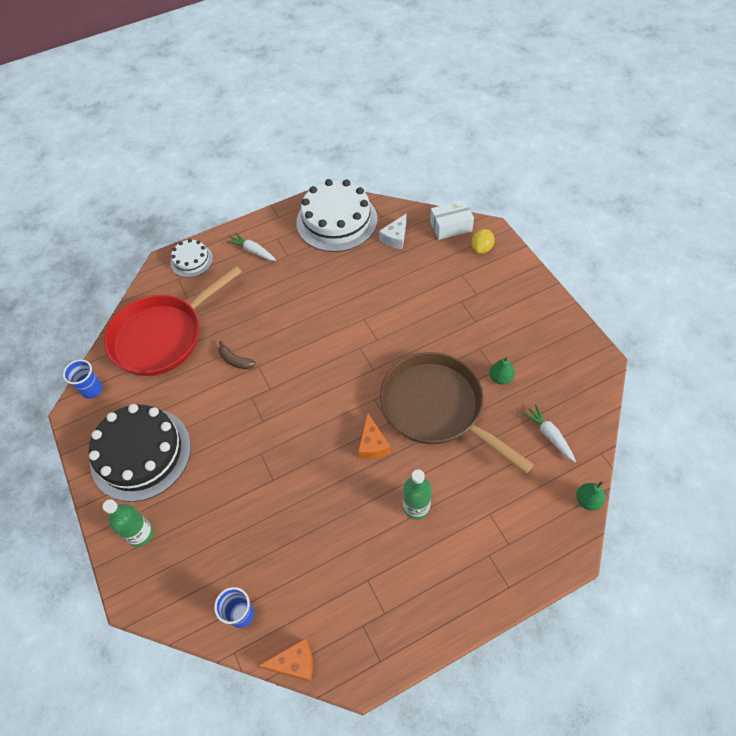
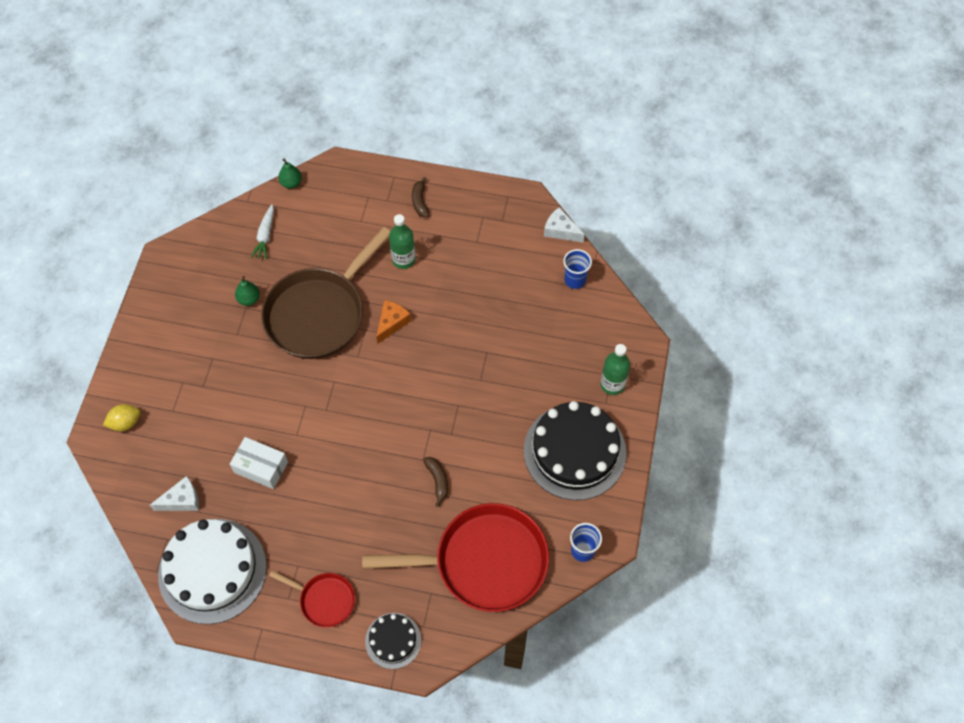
camera: 145 degrees left, 5 degrees up
white cake [171,239,213,278] -> black cake [365,613,421,669]
white carrot [227,233,276,261] -> red pan [269,570,355,627]
orange cheese [259,638,313,682] -> white cheese [544,207,585,243]
brown pan [380,352,534,474] -> brown pan turned 45 degrees clockwise [261,227,390,359]
white box [430,200,474,240] -> white box moved to [230,437,288,489]
none -> brown banana [412,177,429,217]

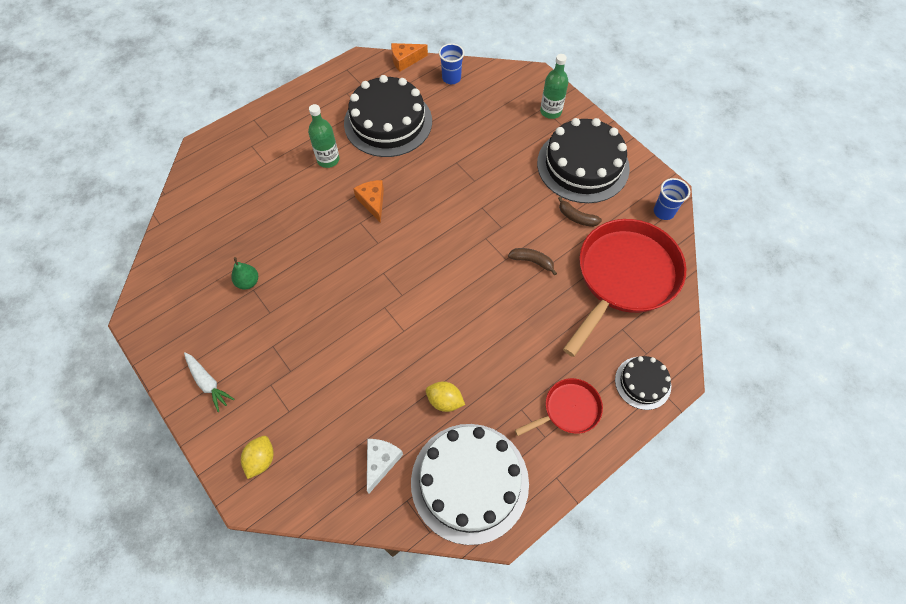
camera: 50 degrees left, 0 degrees up
white box [230,437,288,489] -> none
white carrot [251,204,274,260] -> white carrot moved to [184,352,234,412]
brown pan [261,227,390,359] -> none
green pear [278,158,302,189] -> none
brown banana [412,177,429,217] -> brown banana moved to [558,196,602,227]
white cheese [544,207,585,243] -> orange cheese [391,43,428,72]
none -> black cake [344,75,432,157]
none -> yellow lemon [426,381,465,412]

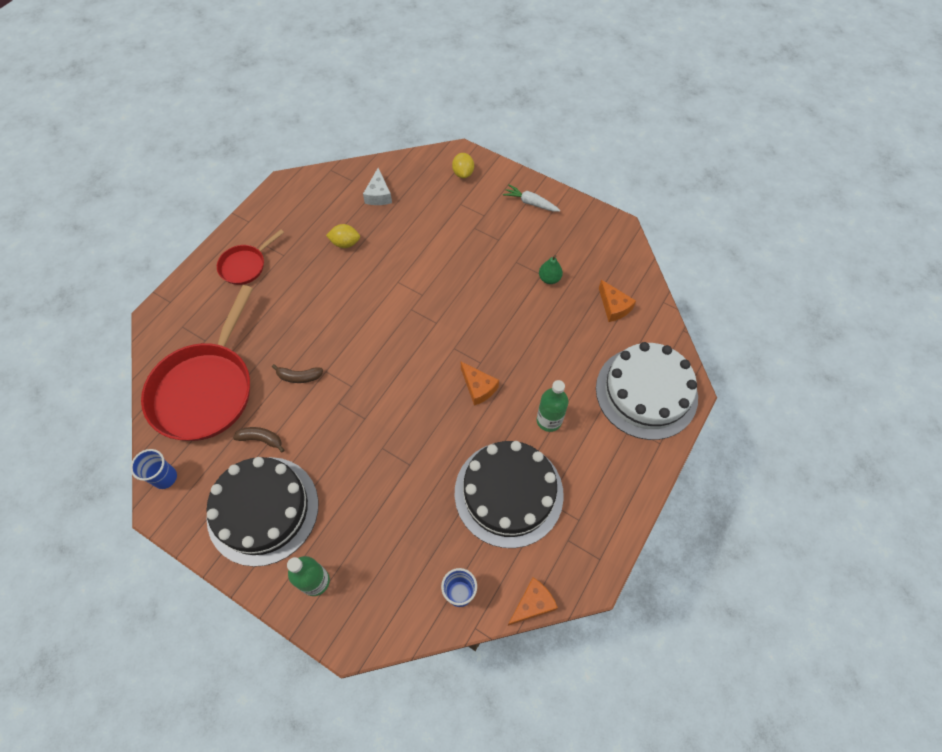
camera: 160 degrees right, 0 degrees up
white cake [411,424,529,545] -> white cake moved to [596,342,698,440]
black cake [615,356,671,410] -> none
none -> orange cheese [599,280,636,322]

